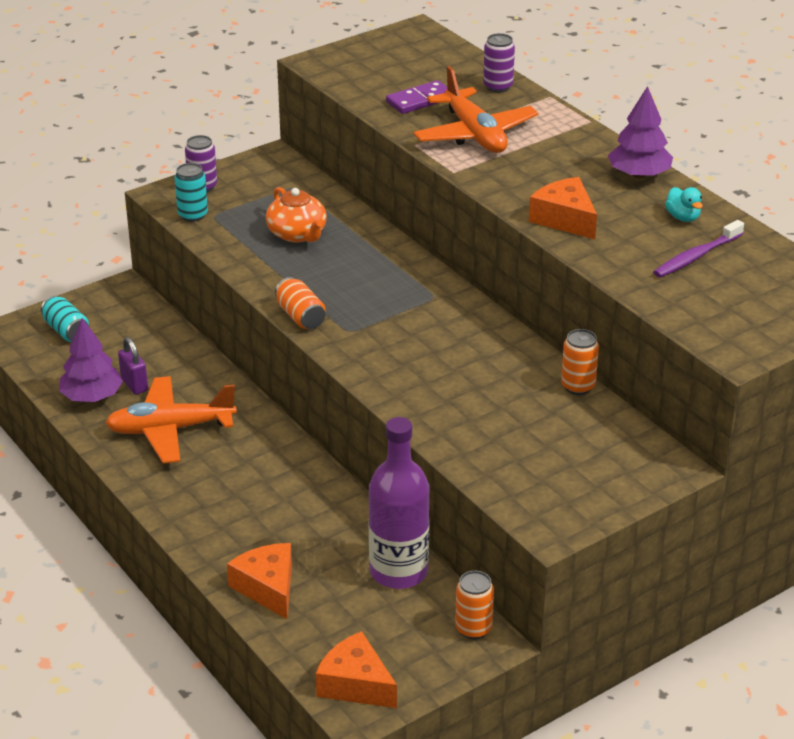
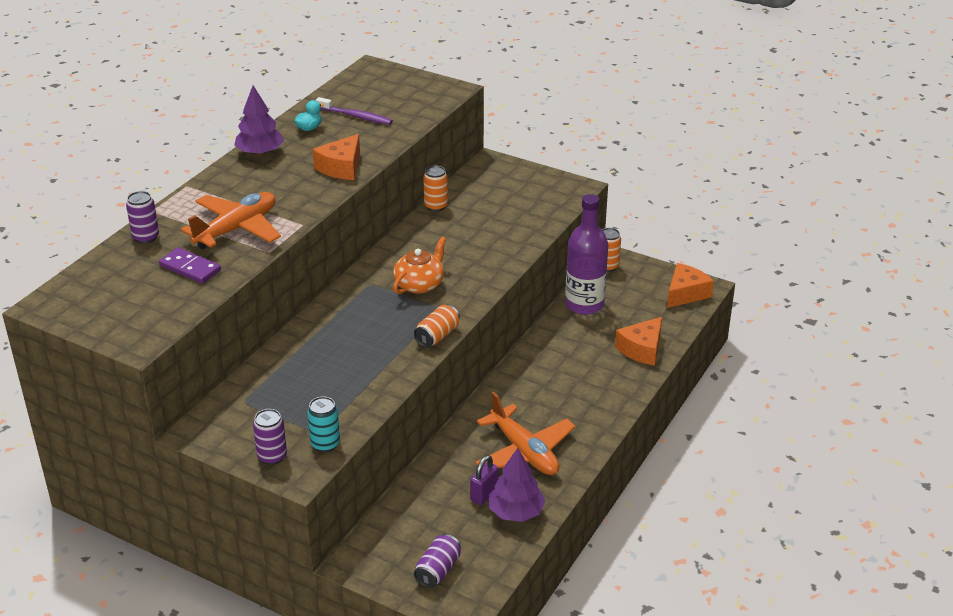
camera: 115 degrees left, 0 degrees up
turquoise can [41,295,89,342] -> purple can [414,534,461,588]
orange teapot [266,187,327,242] -> orange teapot moved to [393,237,446,294]
orange cheese [316,631,397,708] -> orange cheese turned 150 degrees counterclockwise [667,263,714,308]

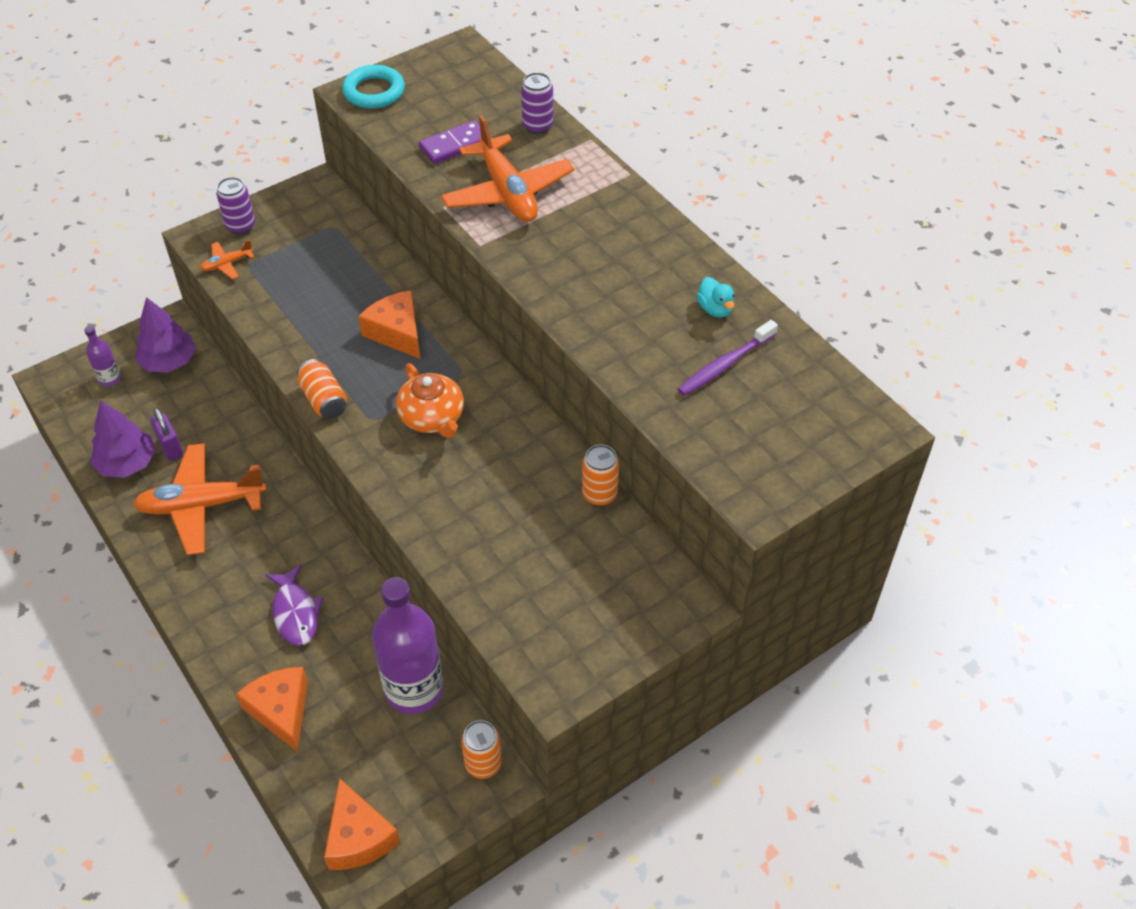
camera: 115 degrees right, 15 degrees up
purple tree [234,85,284,156] -> purple tree moved to [135,297,196,372]
turquoise can [307,396,340,452] -> orange plane [200,240,255,279]
orange cheese [312,134,360,180] -> orange cheese moved to [358,290,420,359]
purple can [414,534,461,588] -> purple bottle [84,326,121,387]
none -> purple fish [265,564,323,646]
none -> turquoise ring [342,65,405,109]

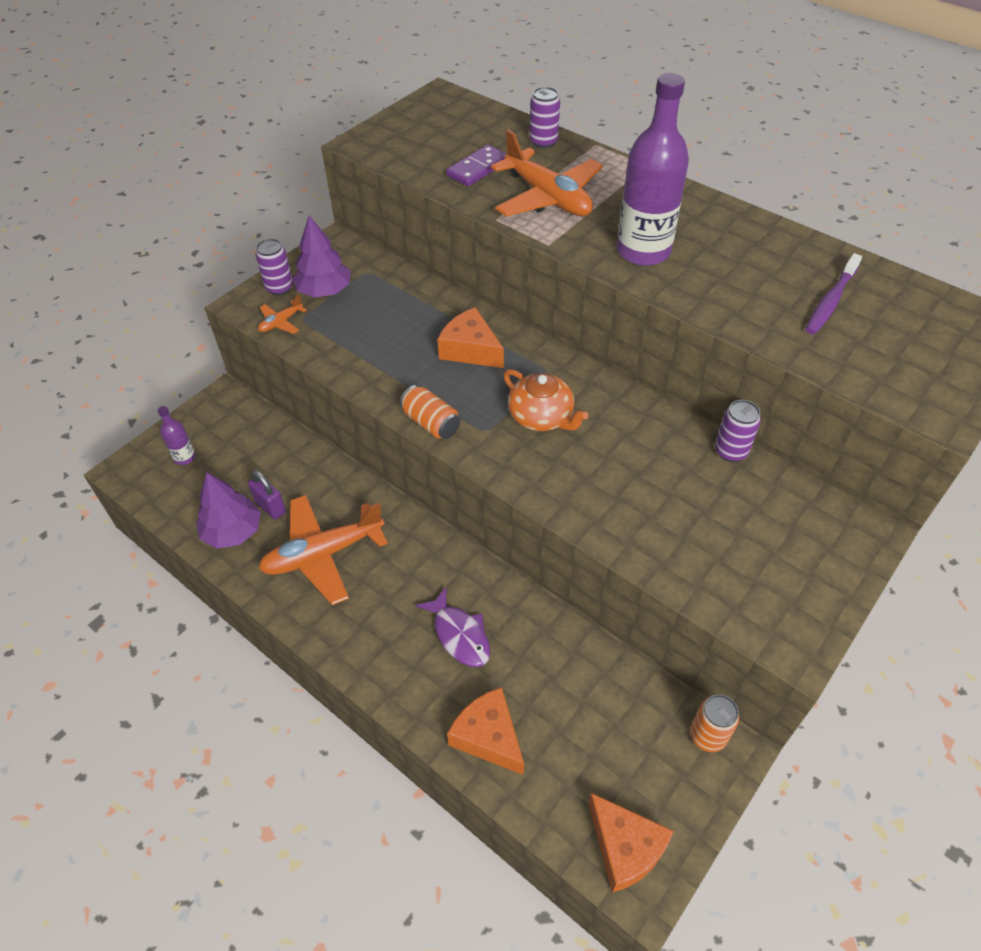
camera: 15 degrees left, 0 degrees up
purple tree [135,297,196,372] -> purple tree moved to [293,215,351,297]
turquoise ring [342,65,405,109] -> none
purple bottle [372,577,444,714] -> purple bottle moved to [617,73,689,266]
orange can [582,445,619,506] -> purple can [715,400,761,462]
turquoise duck [697,277,735,318] -> none

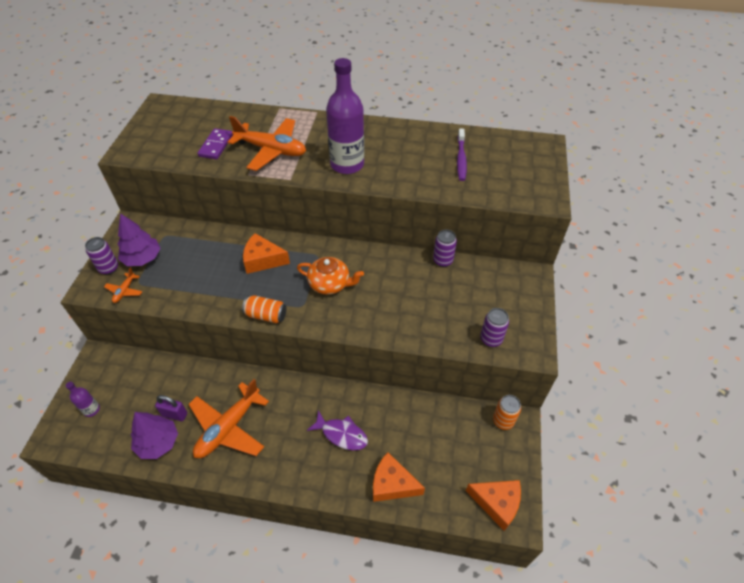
camera: 30 degrees left, 0 degrees up
purple can [529,87,560,149] -> purple can moved to [480,308,509,347]

